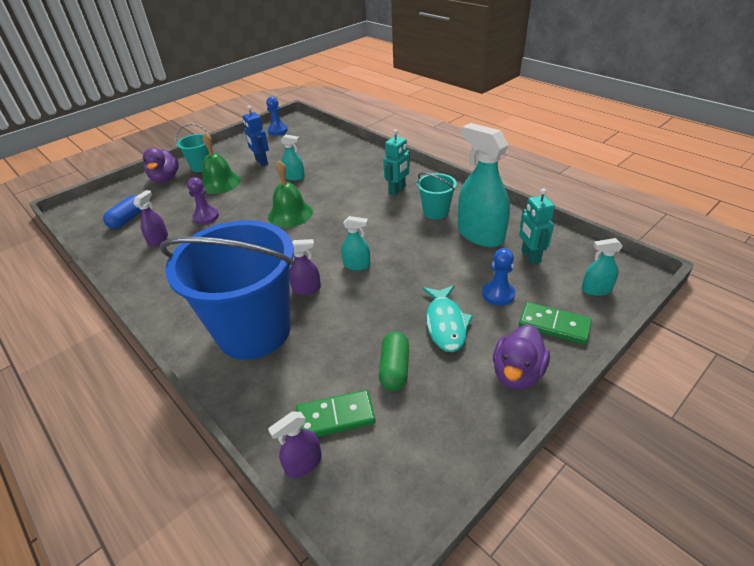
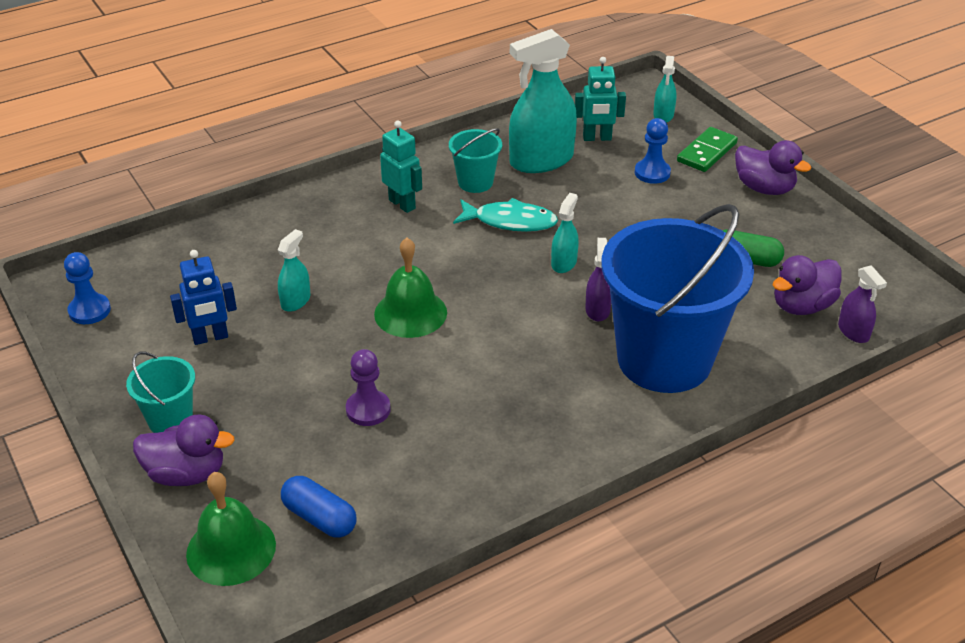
camera: 80 degrees left, 0 degrees up
purple spray bottle [134,190,168,247] -> none
green bell [202,133,241,194] -> green bell moved to [186,472,276,586]
green domino [296,390,376,437] -> purple duck [773,255,841,315]
turquoise fish [423,285,473,352] -> turquoise fish moved to [453,198,558,232]

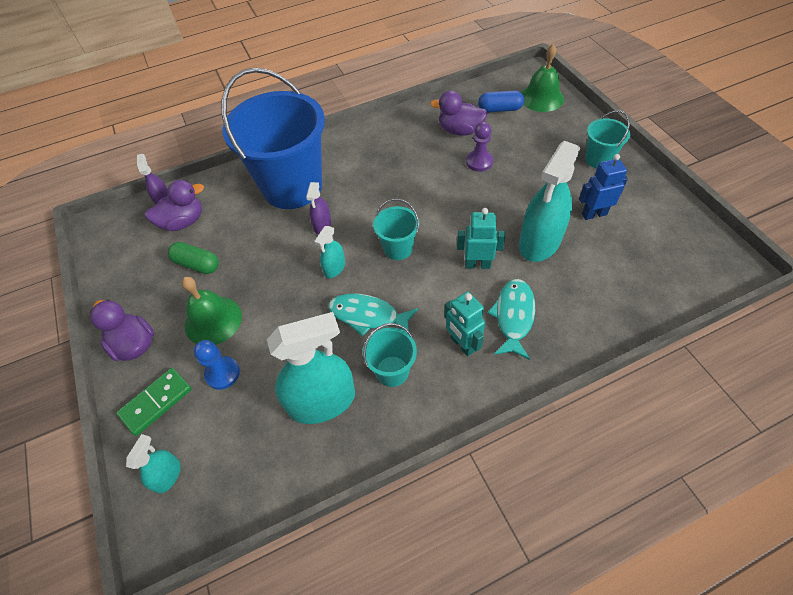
camera: 170 degrees left, 15 degrees up
blue pawn [64,252,111,324] -> none
purple duck [133,415,235,486] -> purple duck moved to [430,91,488,135]
turquoise spray bottle [278,229,310,312] -> turquoise spray bottle [519,141,580,262], size x2.06
blue capsule [281,476,357,537] -> blue capsule turned 45 degrees counterclockwise [478,91,524,112]
green bell [374,238,447,338] -> green bell moved to [181,277,242,345]
turquoise robot [575,57,626,141] -> turquoise robot moved to [457,208,506,269]
none -> turquoise bucket [373,198,419,260]
none -> turquoise fish [487,279,535,360]

